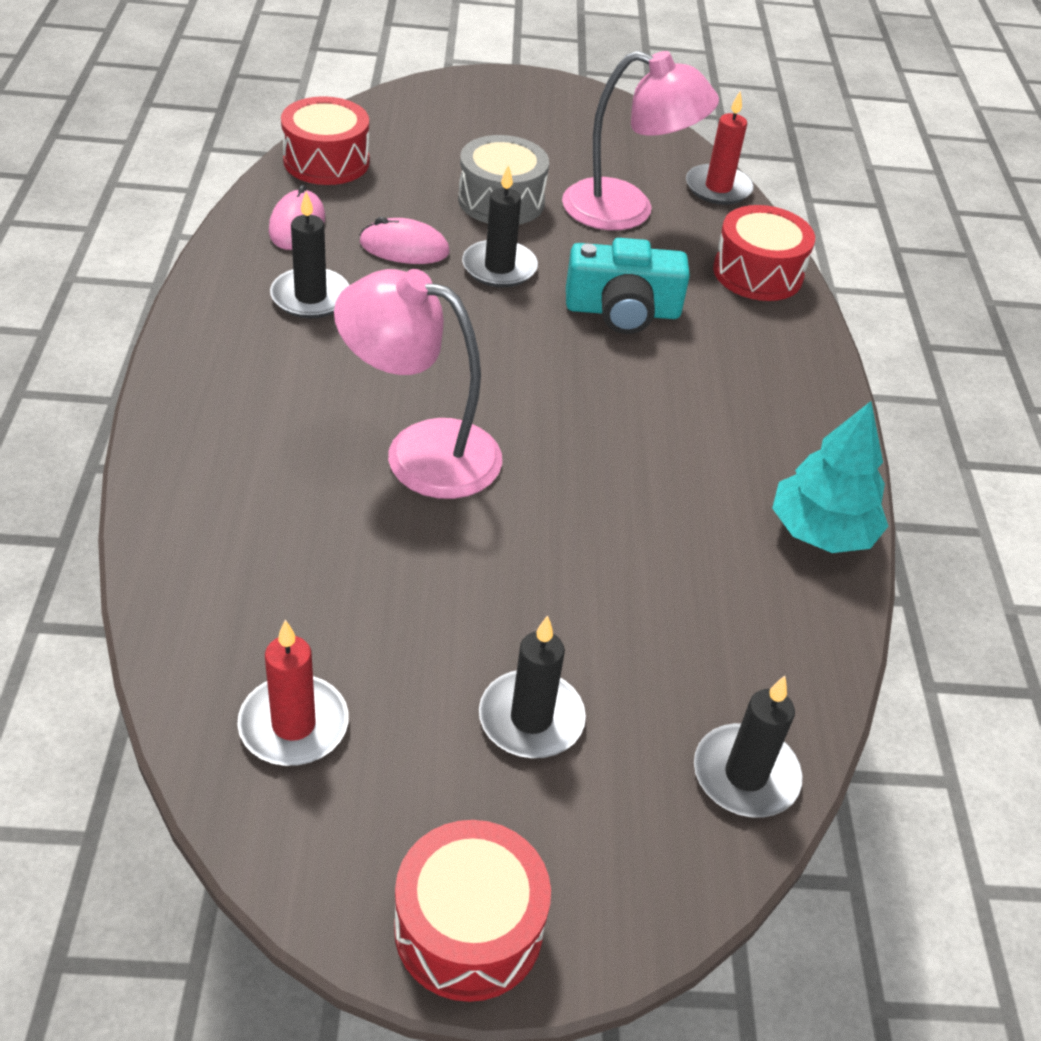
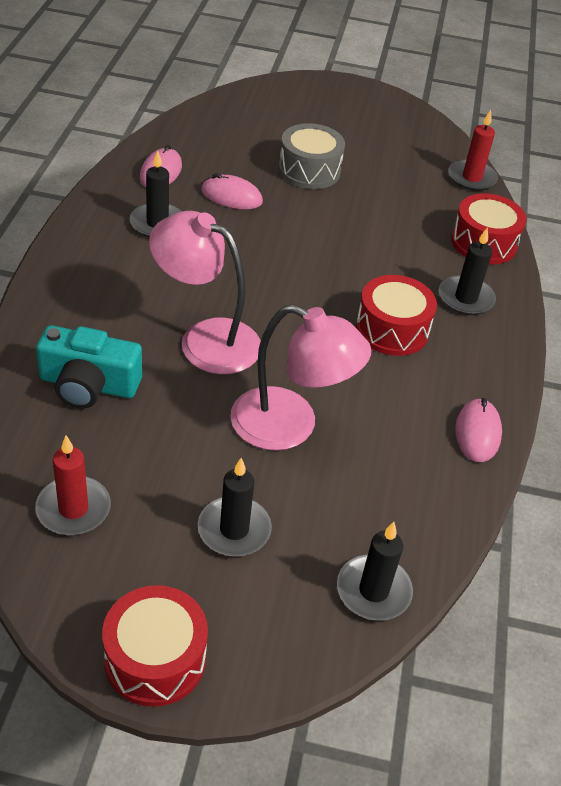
camera: 10 degrees right, 0 degrees up
red drum [281,96,369,185] -> red drum moved to [356,275,437,356]
black candle [462,164,538,288] -> black candle moved to [439,228,496,315]
pink lamp [562,51,719,230] -> pink lamp moved to [230,304,372,451]
turquoise camera [566,238,690,334] -> turquoise camera moved to [36,325,142,409]
turquoise tree [772,401,888,553] -> pink mouse [455,398,502,462]

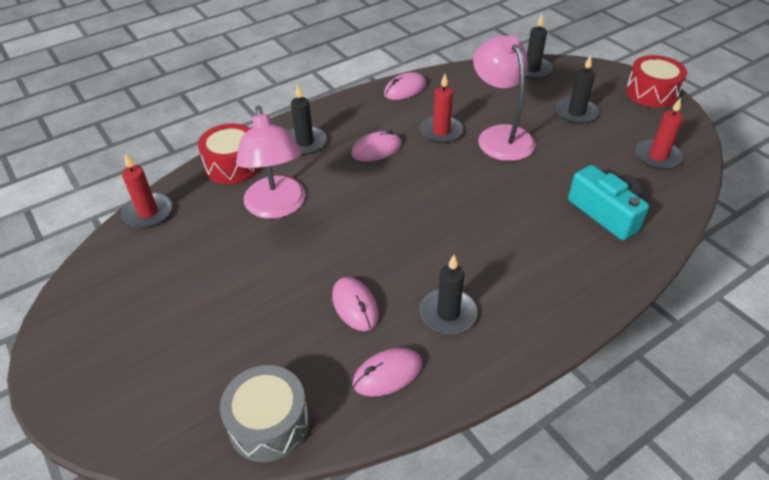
camera: 130 degrees left, 0 degrees up
pink lamp [149,211,261,374] -> pink lamp moved to [236,106,306,219]
grey drum [279,123,345,189] -> grey drum moved to [220,365,309,462]
red drum [356,275,437,356] -> pink mouse [351,130,402,161]
none -> red candle [420,74,463,143]

